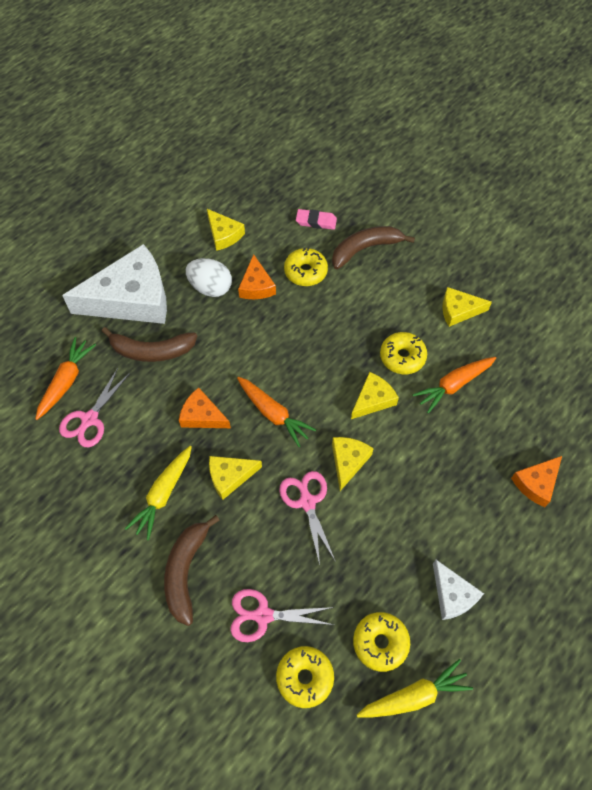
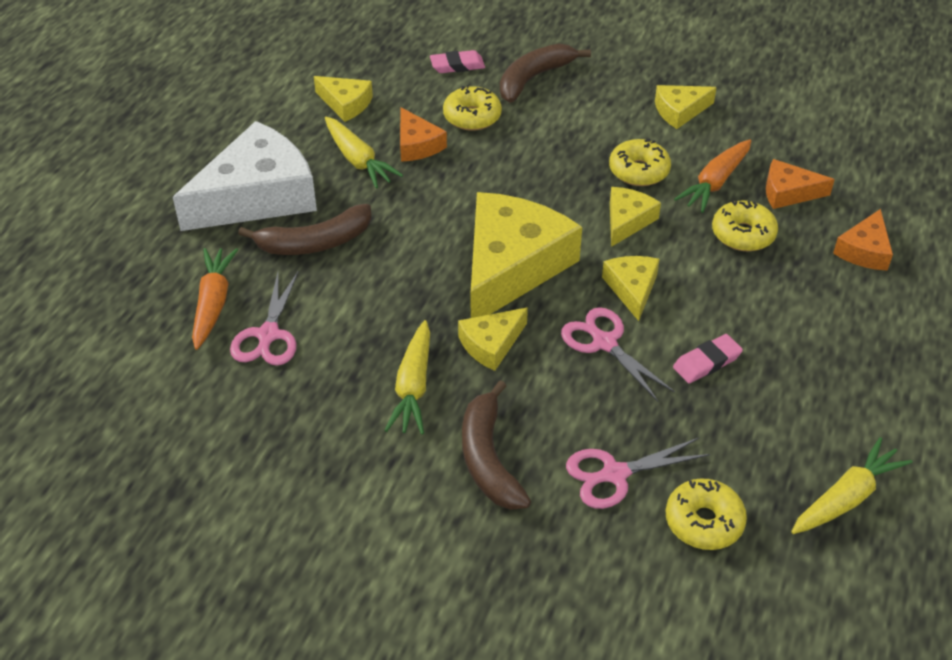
camera: 20 degrees left, 15 degrees down
orange cheese [179,388,231,428] -> orange cheese moved to [766,159,835,209]
white egg [186,258,232,297] -> yellow carrot [325,117,403,188]
orange carrot [237,377,316,447] -> yellow cheese [471,192,582,318]
yellow donut [353,612,410,672] -> yellow donut moved to [712,200,778,251]
white cheese [433,560,484,620] -> none
none -> pink eraser [673,334,743,383]

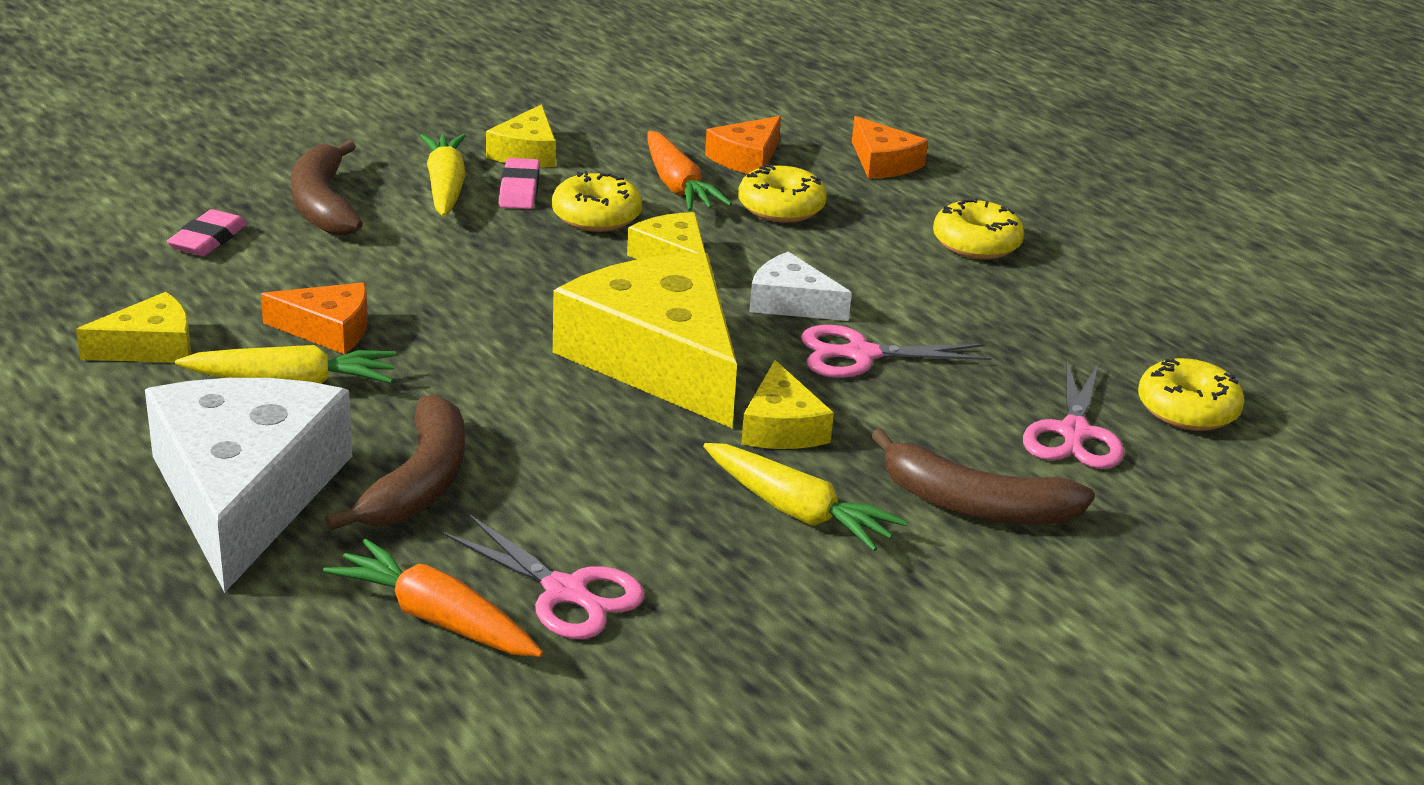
camera: 60 degrees left, 15 degrees down
yellow donut [443,85,502,131] -> yellow donut moved to [933,198,1025,259]
yellow cheese [602,256,660,321] -> white cheese [749,252,852,321]
pink eraser [673,334,743,383] -> pink eraser moved to [499,158,540,209]
yellow carrot [791,437,912,534] -> yellow carrot moved to [420,134,466,217]

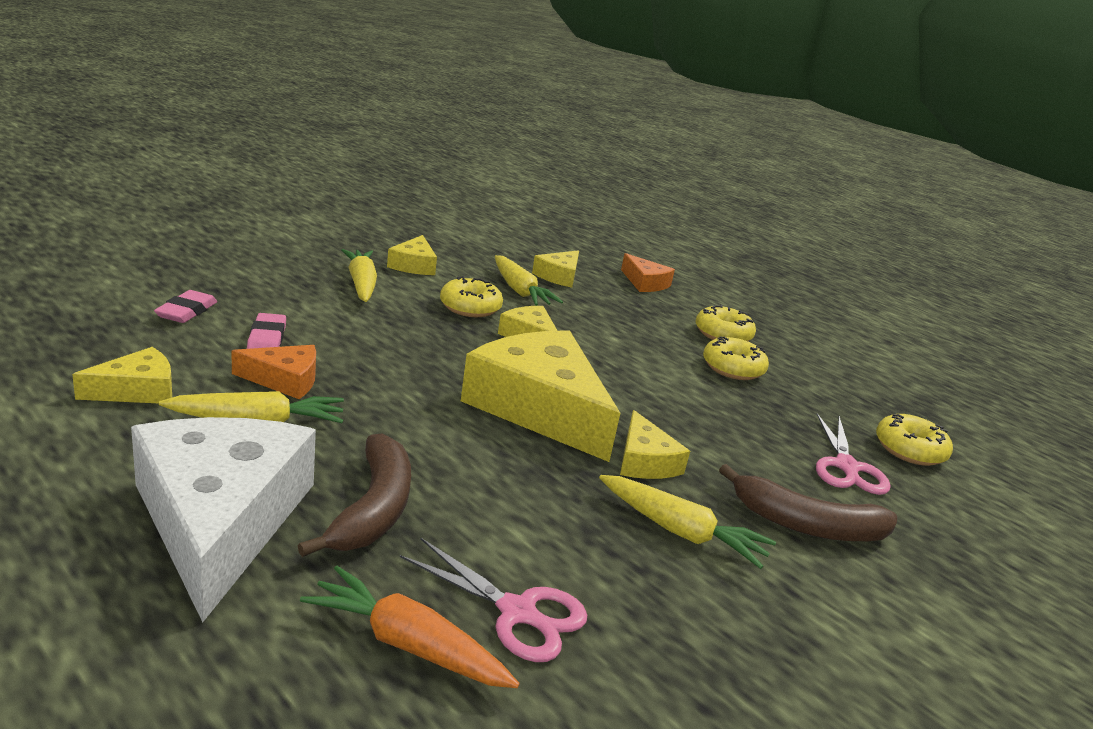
camera: 10 degrees left, 5 degrees down
brown banana [291,140,363,236] -> none
pink eraser [499,158,540,209] -> pink eraser moved to [247,313,286,349]
orange carrot [647,131,732,211] -> yellow carrot [495,255,563,306]
orange cheese [705,116,781,174] -> yellow cheese [532,250,579,288]
yellow donut [738,165,827,223] -> yellow donut moved to [703,336,769,380]
white cheese [749,252,852,321] -> none
pink scissors [801,325,992,378] -> none

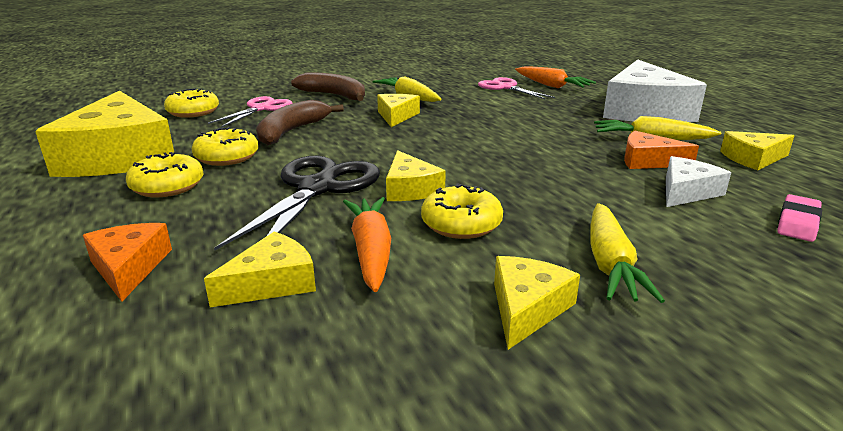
camera: 155 degrees left, 0 degrees up
pink eraser [247,313,286,349] -> white cheese [666,156,731,207]
brown banana [298,433,411,557] -> brown banana moved to [256,100,344,145]
yellow cheese [461,331,620,462] -> yellow cheese moved to [35,91,174,177]
yellow carrot [495,255,563,306] -> orange carrot [343,197,391,292]
none -> black scissors [214,156,380,250]

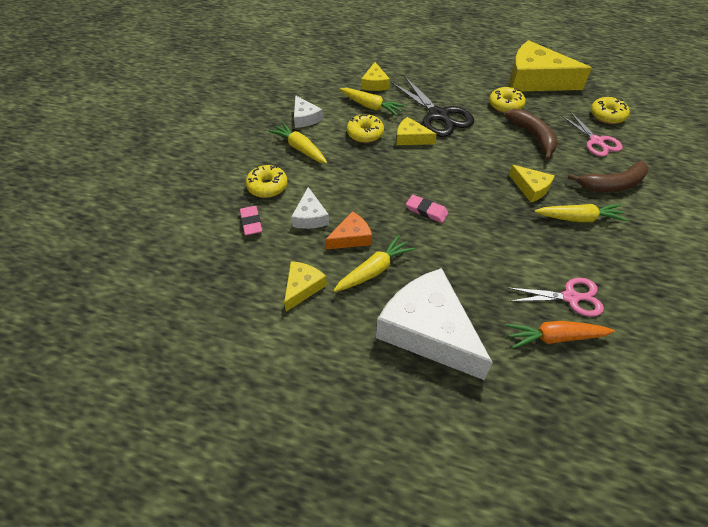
camera: 130 degrees right, 25 degrees up
orange cheese [83,223,172,302] -> none
yellow donut [126,152,204,197] -> yellow donut moved to [246,165,288,198]
orange carrot [343,197,391,292] -> yellow carrot [340,88,406,116]
yellow cheese [494,256,580,350] -> white cheese [294,95,323,128]
none -> pink eraser [406,195,448,223]

